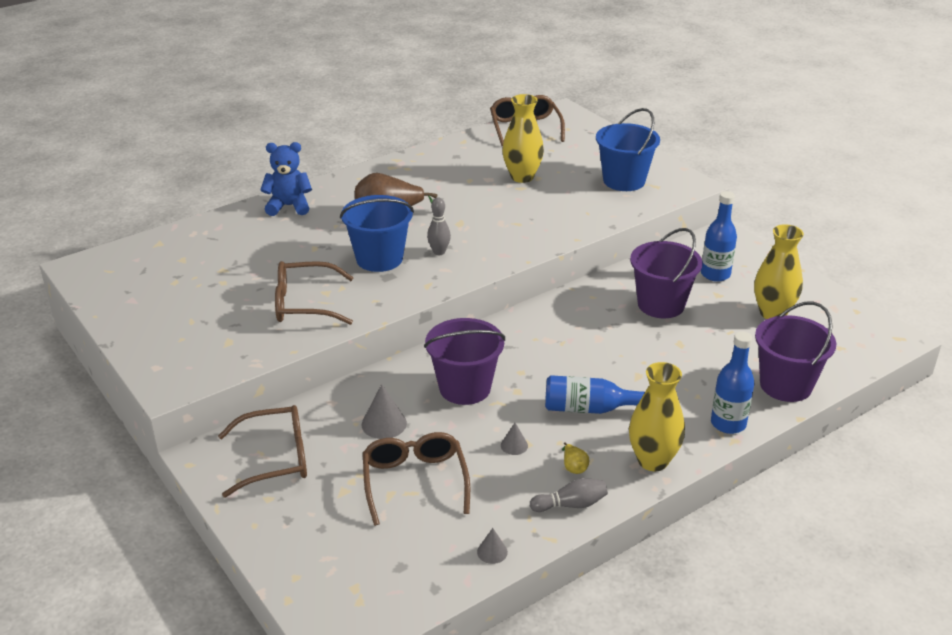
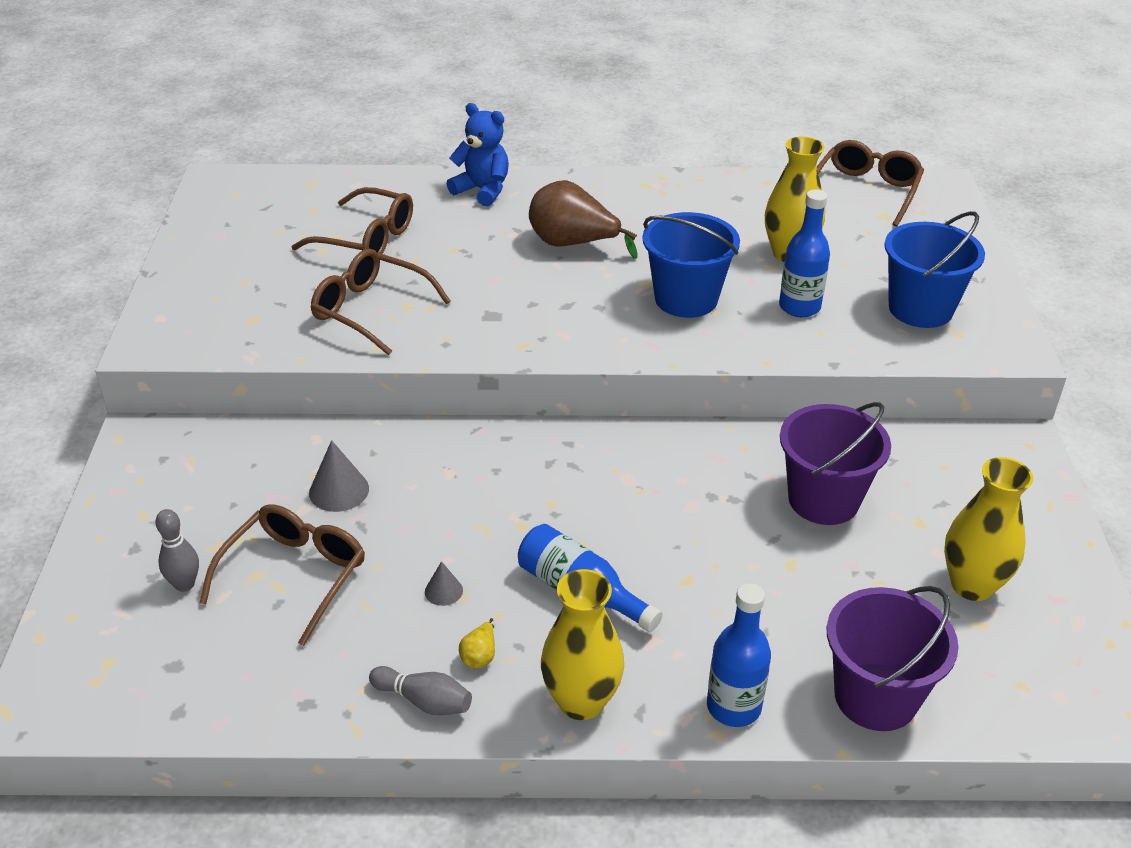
camera: 35 degrees right, 5 degrees up
brown glasses [218,405,307,497] -> brown glasses moved to [291,187,413,254]
blue bucket [340,195,414,272] -> blue bucket moved to [643,212,740,318]
purple bucket [424,318,505,405] -> none
grey bowling pin [427,197,451,255] -> grey bowling pin moved to [155,509,199,592]
grey cone [477,528,508,564] -> none
blue bottle [701,191,737,282] -> blue bottle moved to [779,189,830,317]

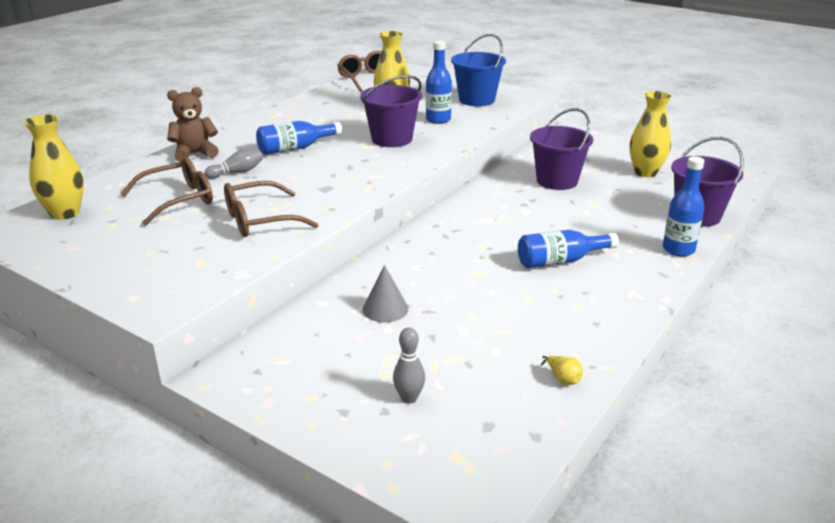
camera: 55 degrees left, 10 degrees down
brown glasses [199,504,365,646] -> none
grey bowling pin [369,666,472,715] -> grey bowling pin moved to [205,149,263,179]
grey cone [425,561,463,606] -> none
blue teddy bear [446,103,509,206] -> brown teddy bear [167,87,219,162]
yellow pear [459,618,495,668] -> yellow pear moved to [541,356,583,385]
brown pear [529,180,638,259] -> blue bottle [256,121,343,155]
yellow vase [541,569,624,720] -> yellow vase moved to [24,114,84,220]
blue bucket [643,212,740,318] -> purple bucket [360,75,422,147]

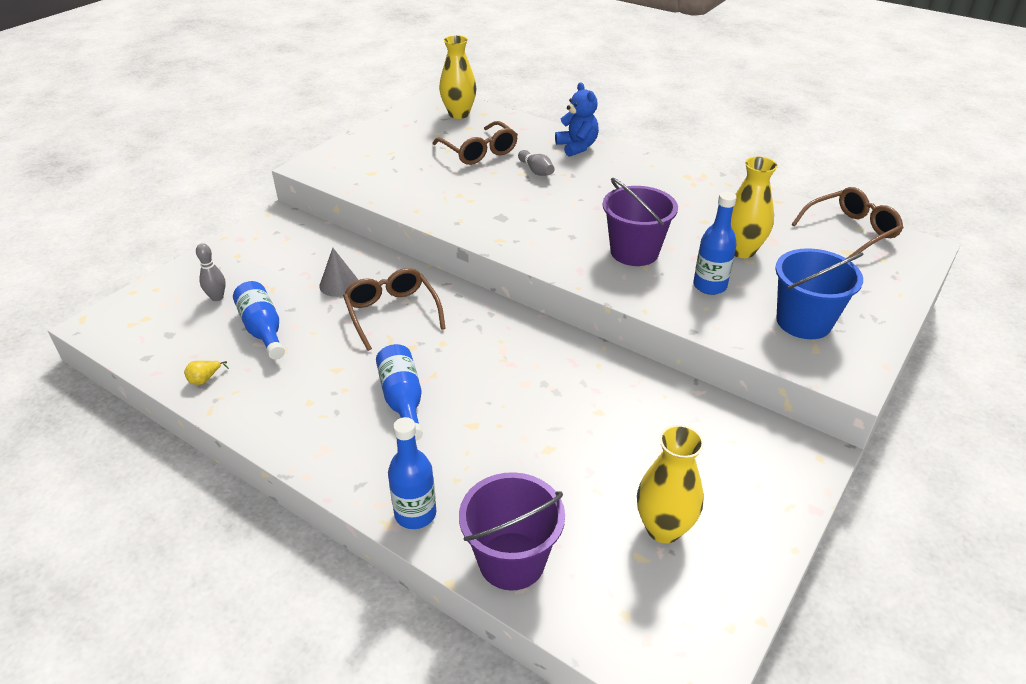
camera: 90 degrees right, 10 degrees up
brown teddy bear [167,87,219,162] -> blue teddy bear [555,82,599,157]
brown glasses [224,181,319,237] -> brown glasses moved to [343,268,446,351]
blue bottle [256,121,343,155] -> blue bottle moved to [233,281,285,360]
purple bucket [530,108,593,190] -> none

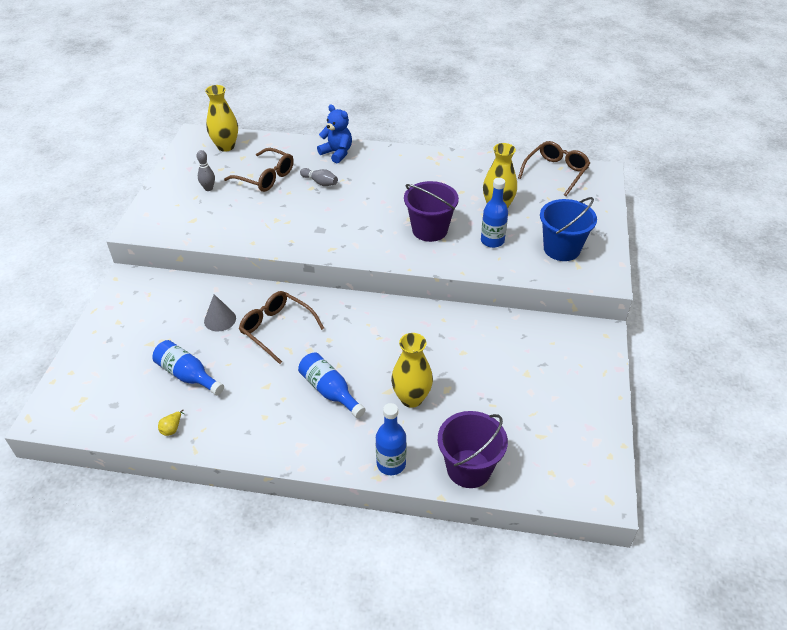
camera: 25 degrees left, 5 degrees up
grey bowling pin [196,243,226,301] -> grey bowling pin moved to [197,150,215,191]
yellow vase [637,425,704,543] -> yellow vase moved to [391,333,433,408]

